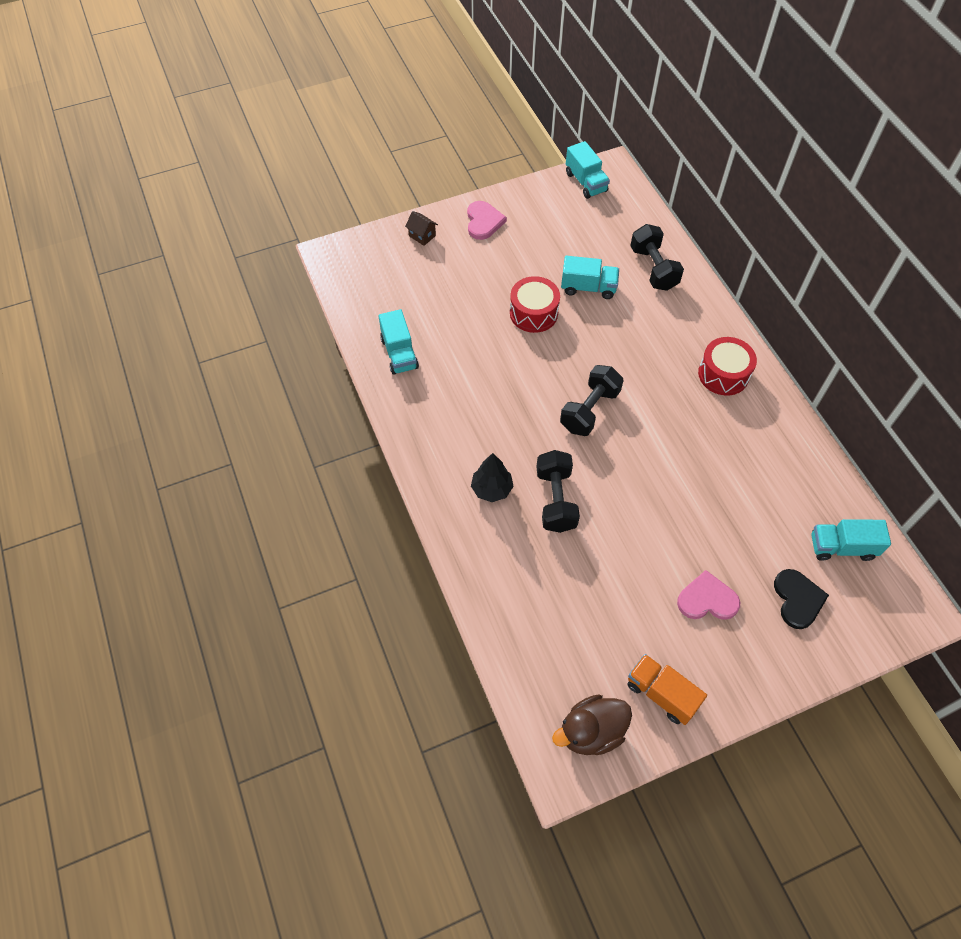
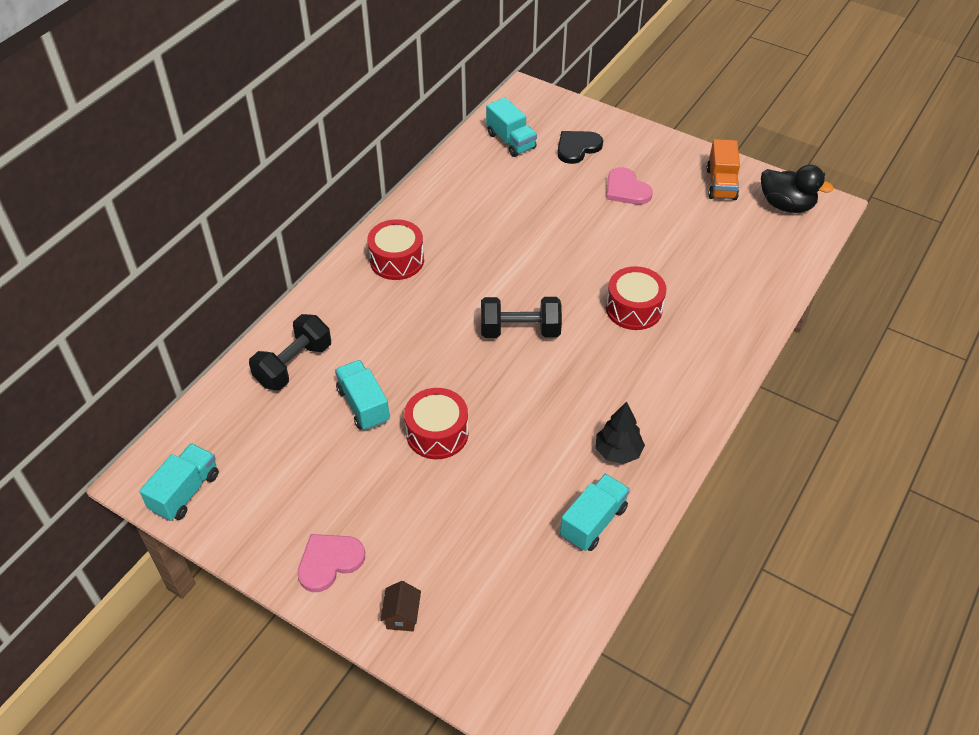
camera: 125 degrees left, 10 degrees down
black tree [471,453,514,502] -> black tree moved to [596,401,645,464]
black dumbbell [537,450,580,533] -> red drum [606,266,666,330]
brown duck [552,694,632,755] -> black duck [761,165,834,213]

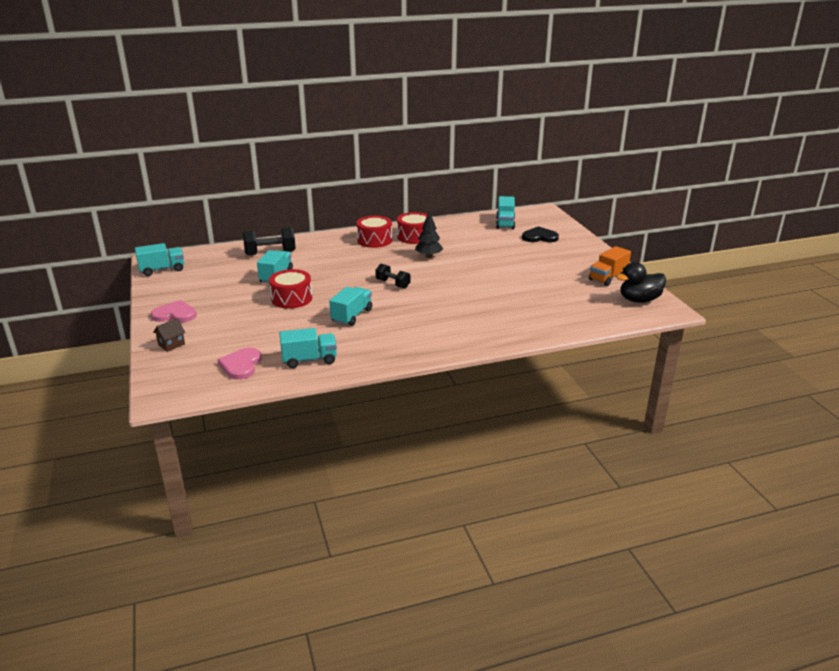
camera: 40 degrees right, 20 degrees down
black dumbbell [481,297,562,338] -> black dumbbell [375,264,411,289], size x0.65
black tree [596,401,645,464] -> black tree moved to [415,211,443,258]
pink heart [606,167,653,205] -> pink heart moved to [217,348,261,380]
red drum [606,266,666,330] -> red drum moved to [397,212,428,244]
black duck [761,165,834,213] -> black duck turned 90 degrees clockwise [617,262,666,303]
none -> turquoise truck [329,287,372,326]

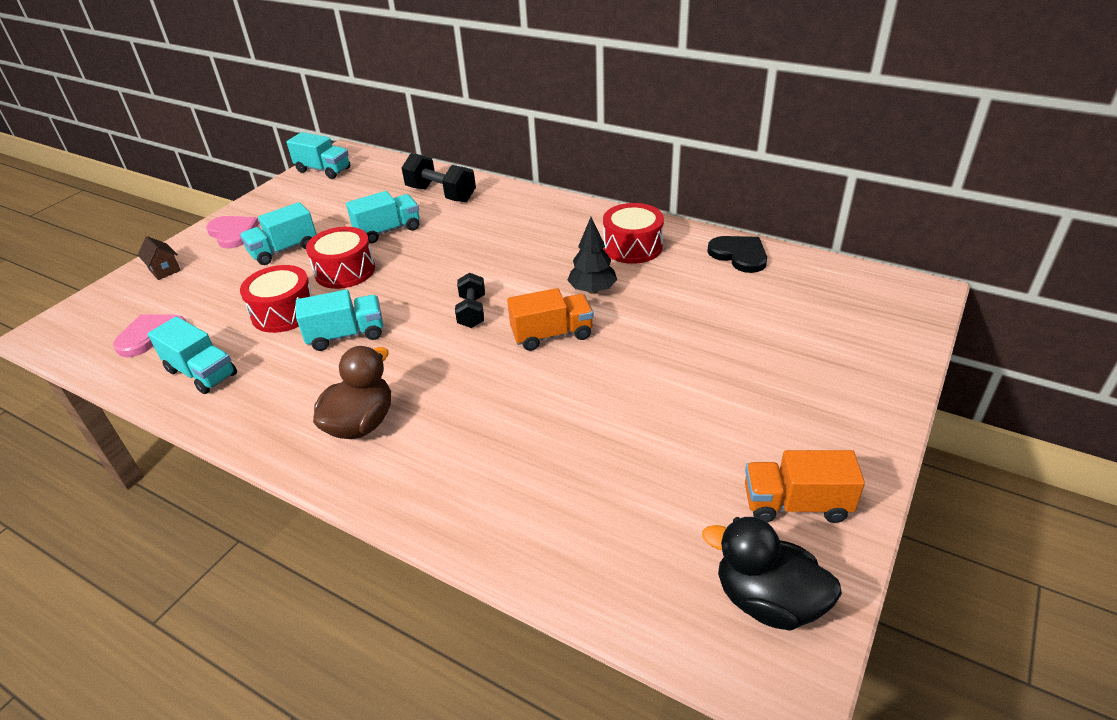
camera: 50 degrees right, 10 degrees up
brown house [153,318,186,352] -> brown house turned 45 degrees clockwise [138,236,181,280]
red drum [357,216,392,248] -> red drum moved to [240,265,312,333]
turquoise truck [496,196,515,229] -> turquoise truck moved to [240,202,316,265]
black heart [522,226,559,242] -> black heart moved to [707,236,767,273]
none -> brown duck [313,346,391,439]
none -> orange truck [507,288,594,351]

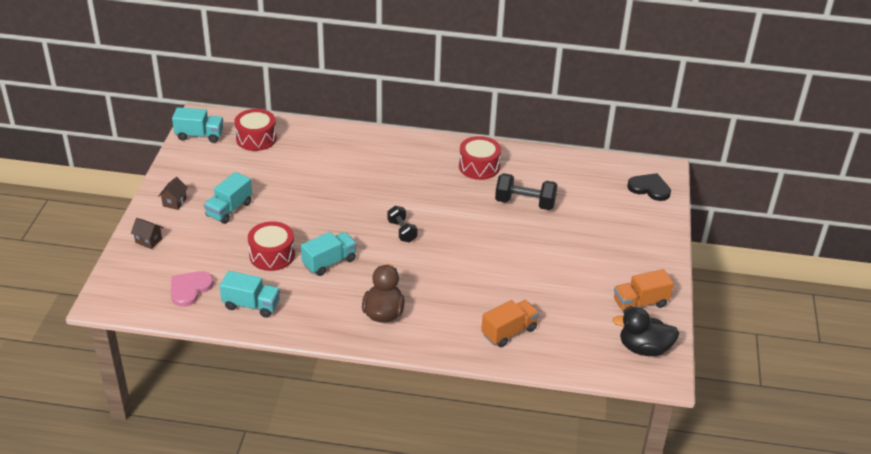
camera: 25 degrees left, 0 degrees up
pink heart [206,216,259,248] -> brown house [158,177,188,210]
red drum [306,227,375,289] -> red drum moved to [234,109,277,151]
turquoise truck [346,191,420,244] -> none
black dumbbell [402,153,476,202] -> black dumbbell moved to [495,173,557,210]
orange truck [507,288,594,351] -> orange truck moved to [481,300,539,347]
black tree [567,217,617,294] -> none
black heart [707,236,767,273] -> black heart moved to [627,173,671,201]

